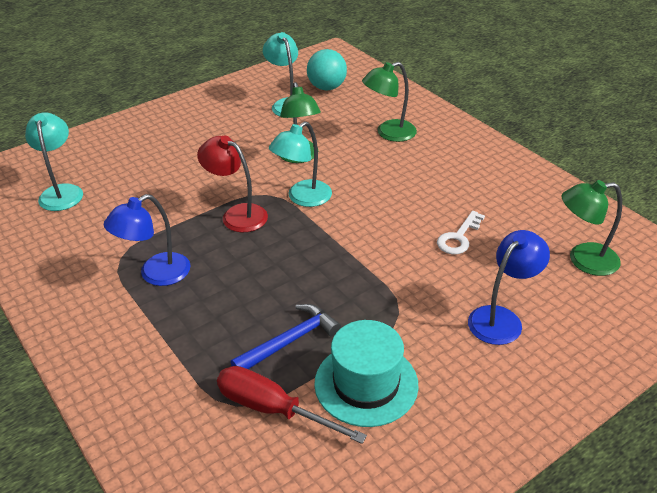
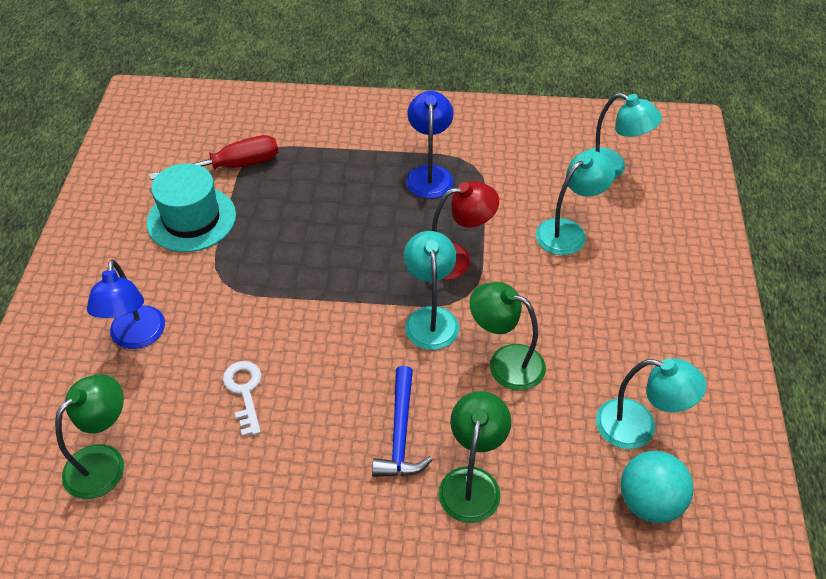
camera: 130 degrees right, 10 degrees up
blue hammer [230,304,341,369] -> blue hammer moved to [372,366,432,477]
none -> turquoise lamp [536,150,615,255]

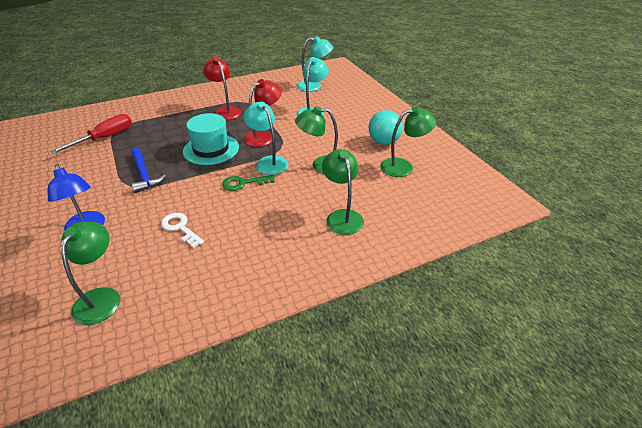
camera: 30 degrees left, 10 degrees down
turquoise hat [146,163,236,252] -> turquoise hat moved to [183,113,239,165]
blue hammer [372,366,432,477] -> blue hammer moved to [131,148,166,193]
blue lamp [406,91,454,199] -> red lamp [203,57,241,120]
turquoise lamp [596,358,706,449] -> green lamp [380,107,436,177]
turquoise ball [620,451,693,523] -> turquoise ball moved to [369,110,403,145]
none -> green key [222,175,275,191]

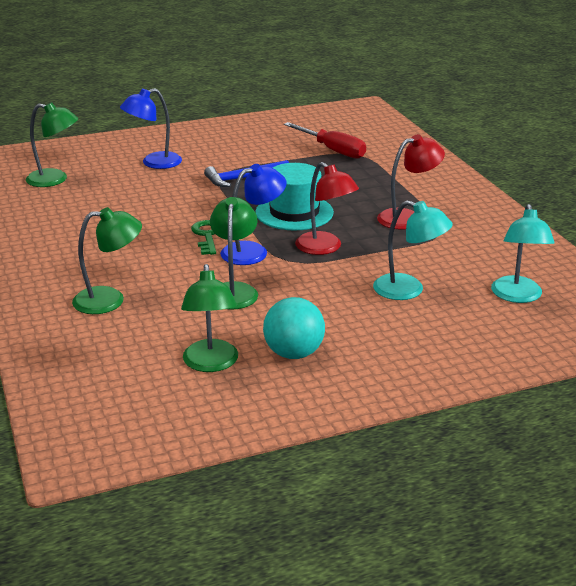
camera: 95 degrees right, 10 degrees down
white key [161,213,204,248] -> none
turquoise lamp [243,101,288,175] -> blue lamp [220,164,287,265]

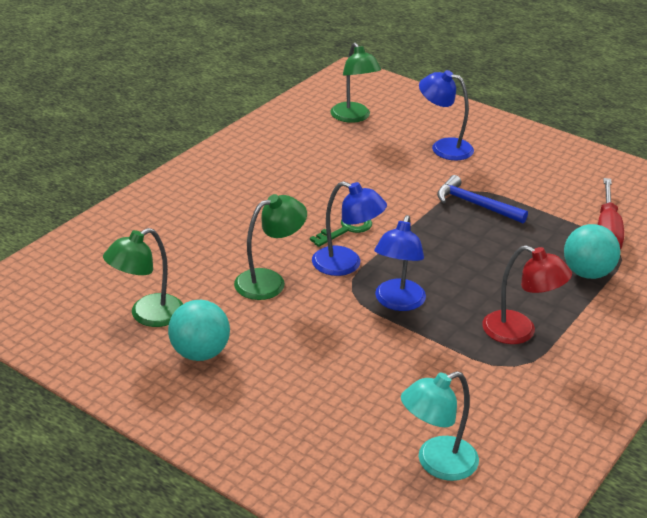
camera: 55 degrees right, 5 degrees up
green lamp [72,207,142,314] -> none
turquoise hat [255,163,334,230] -> none
red lamp [295,162,359,255] -> blue lamp [374,215,426,311]
turquoise lamp [373,200,453,300] -> none
none -> turquoise ball [564,224,620,279]

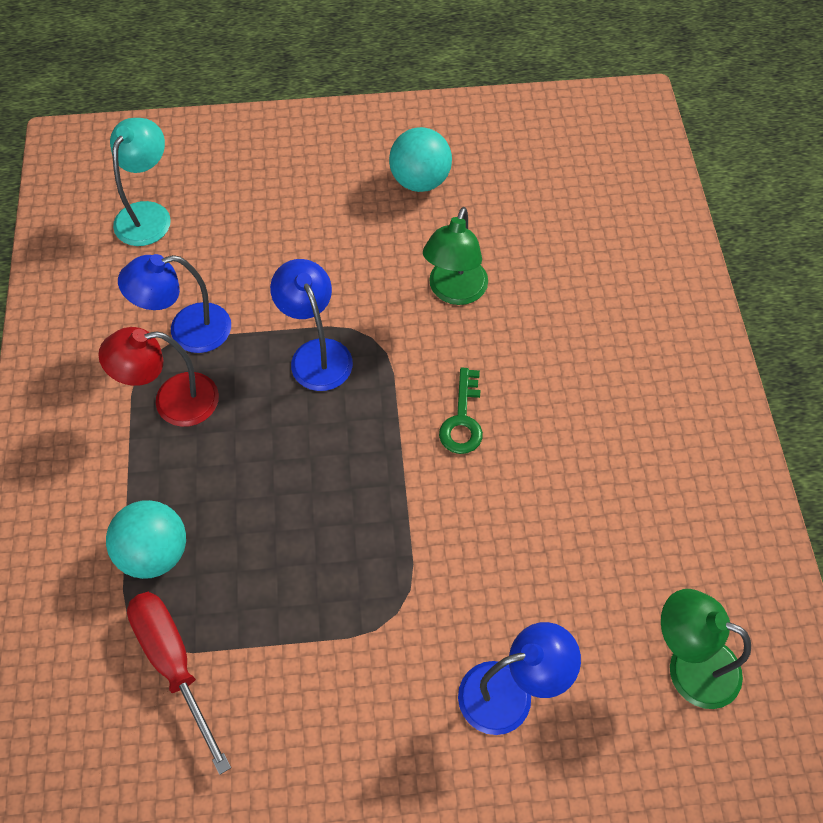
camera: 140 degrees right, 25 degrees up
green lamp [103,228,183,327] -> none
blue lamp [312,181,387,276] -> blue lamp moved to [118,254,231,353]
blue hammer [437,175,528,223] -> none

